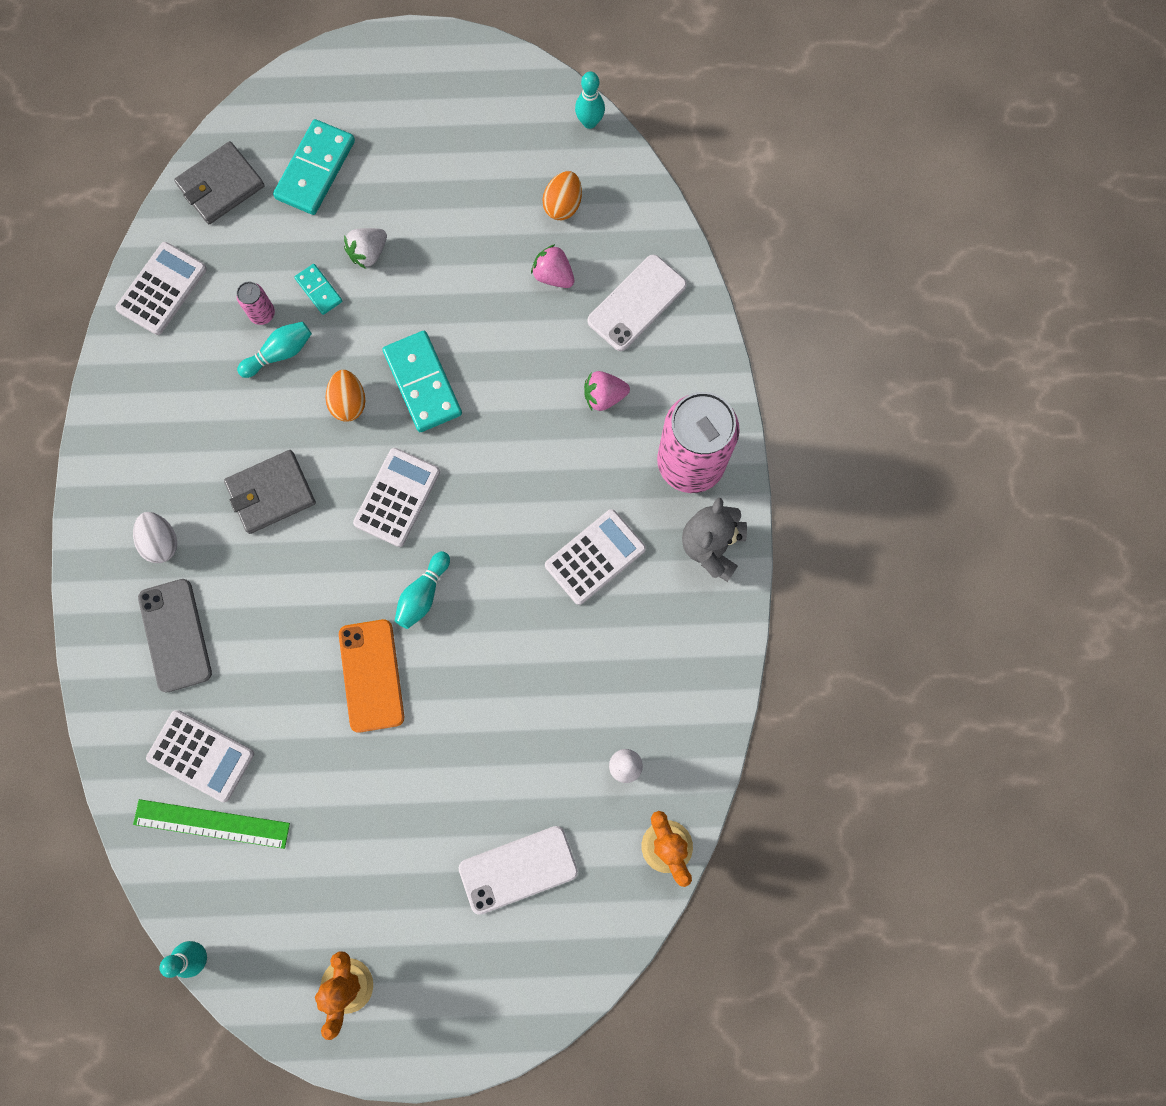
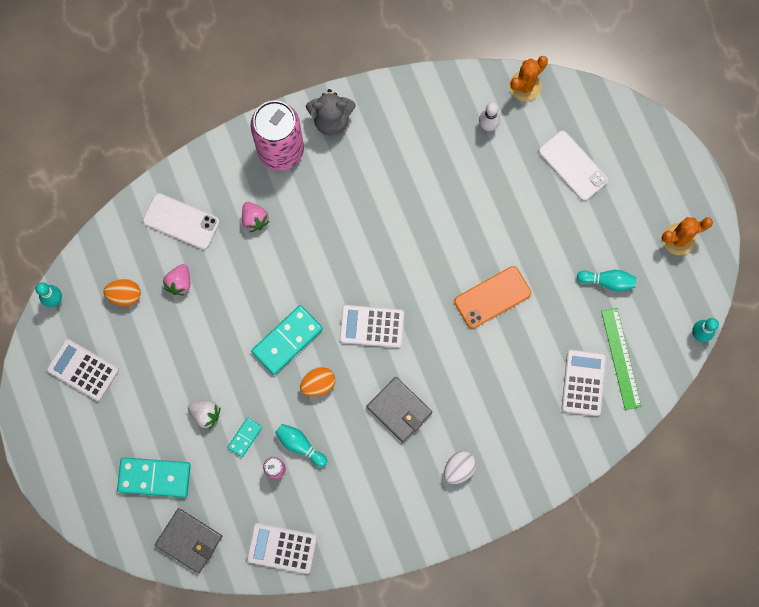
camera: 110 degrees left, 0 degrees up
grey phone [138,579,212,693] -> none
turquoise bowling pin [395,551,450,629] -> turquoise bowling pin moved to [577,270,636,291]
white calculator [545,509,646,605] -> white calculator moved to [47,339,119,401]

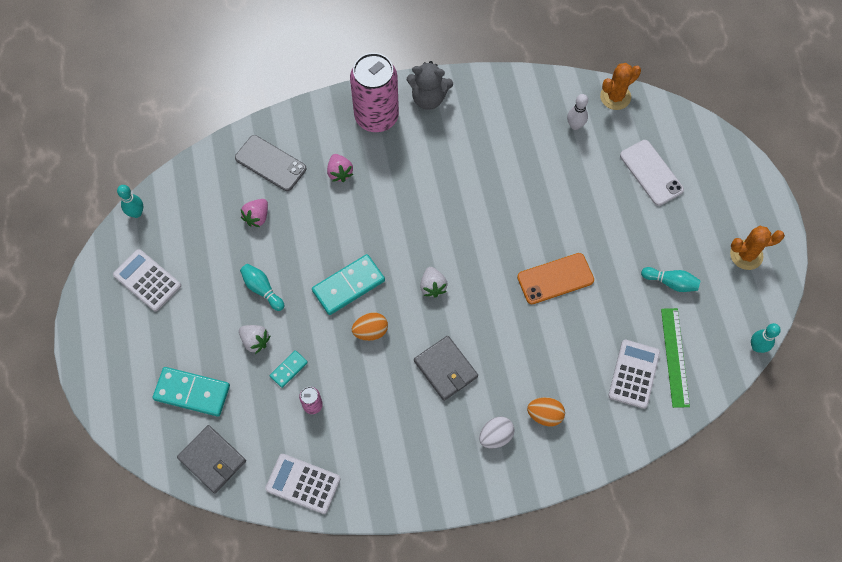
camera: 10 degrees right, 10 degrees down
orange egg [103,279,141,306] -> orange egg moved to [527,397,565,426]
white phone [143,193,220,250] -> grey phone [235,135,306,191]
turquoise bowling pin [275,424,327,467] -> turquoise bowling pin moved to [240,264,284,311]
white calculator [339,305,404,348] -> white strawberry [420,267,448,298]

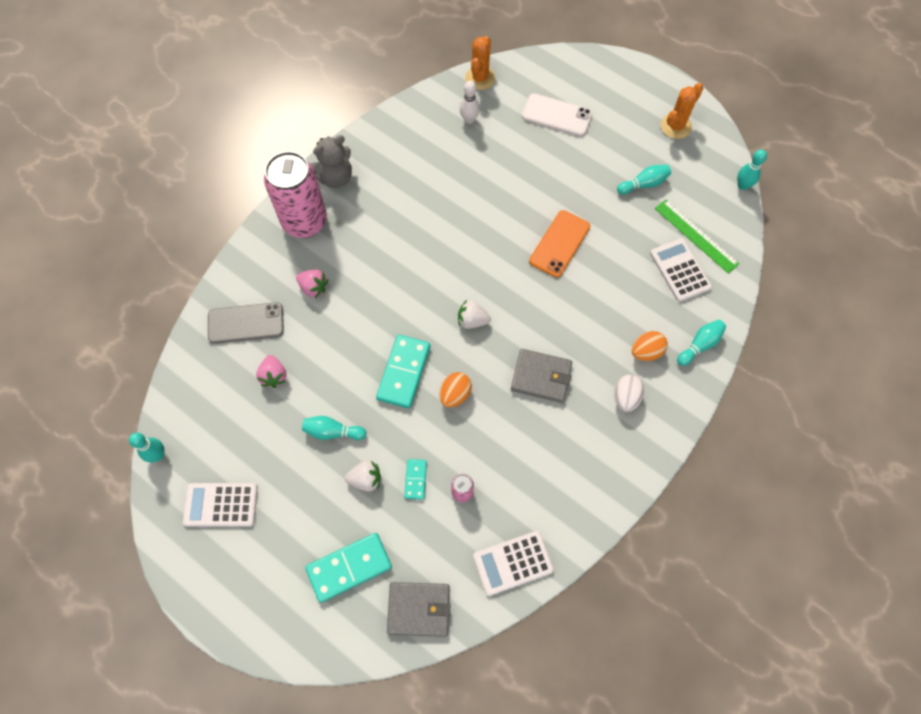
camera: 40 degrees left, 0 degrees up
white strawberry [420,267,448,298] -> white strawberry turned 150 degrees clockwise [458,300,491,329]
none -> turquoise bowling pin [677,320,726,366]

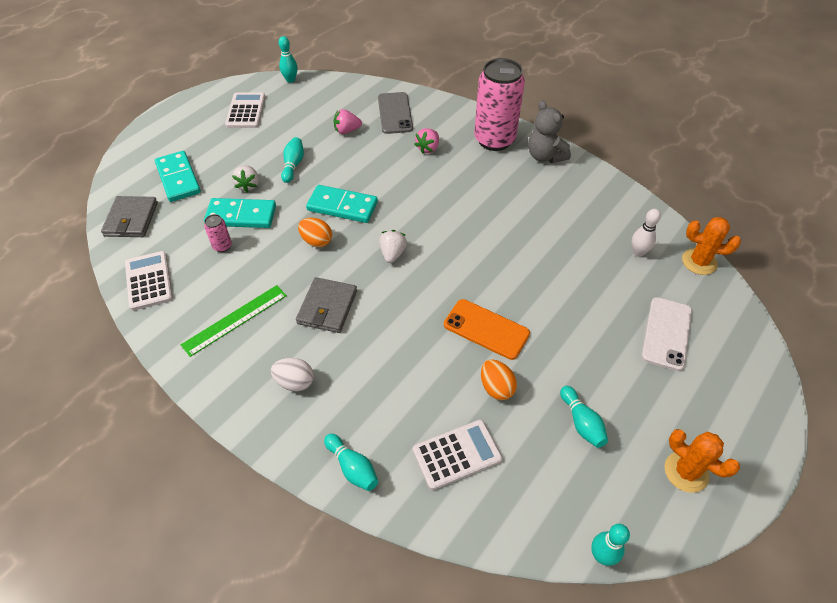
camera: 90 degrees right, 15 degrees down
turquoise domino [404,459,427,500] -> turquoise domino [204,198,276,228], size x1.89
orange egg [632,331,668,361] -> orange egg moved to [481,360,517,400]
green ruler [655,199,739,274] -> green ruler moved to [181,285,287,357]

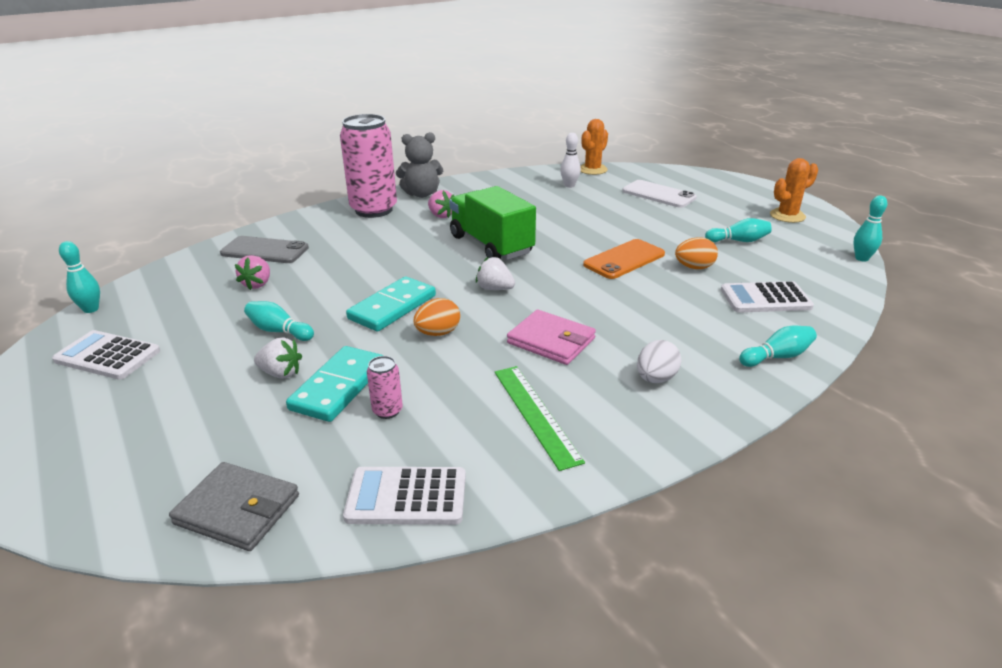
camera: 70 degrees left, 20 degrees down
turquoise domino [155,151,201,202] -> none
grey wallet [296,277,357,333] -> pink wallet [507,310,596,365]
white calculator [413,420,502,490] -> white calculator turned 90 degrees counterclockwise [721,281,814,313]
pink strawberry [414,128,439,154] -> pink strawberry moved to [428,190,454,218]
none -> green truck [449,186,536,260]

